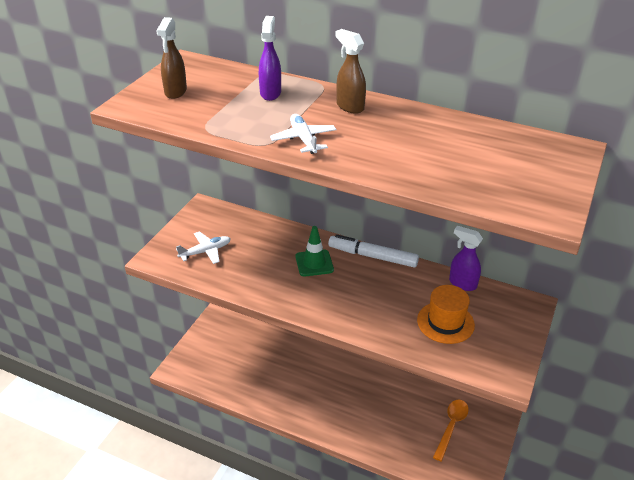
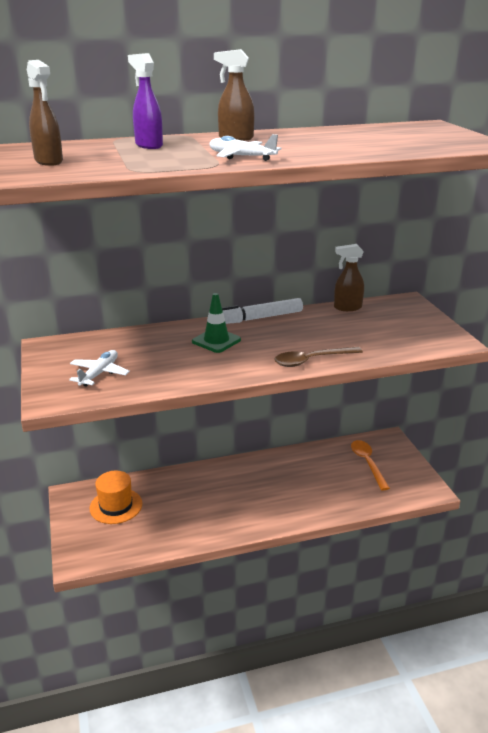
camera: 40 degrees left, 10 degrees down
orange hat [417,285,475,344] -> orange hat moved to [90,470,142,524]
purple spray bottle [449,226,483,291] -> brown spray bottle [334,244,364,311]
none -> brown spoon [274,347,363,367]

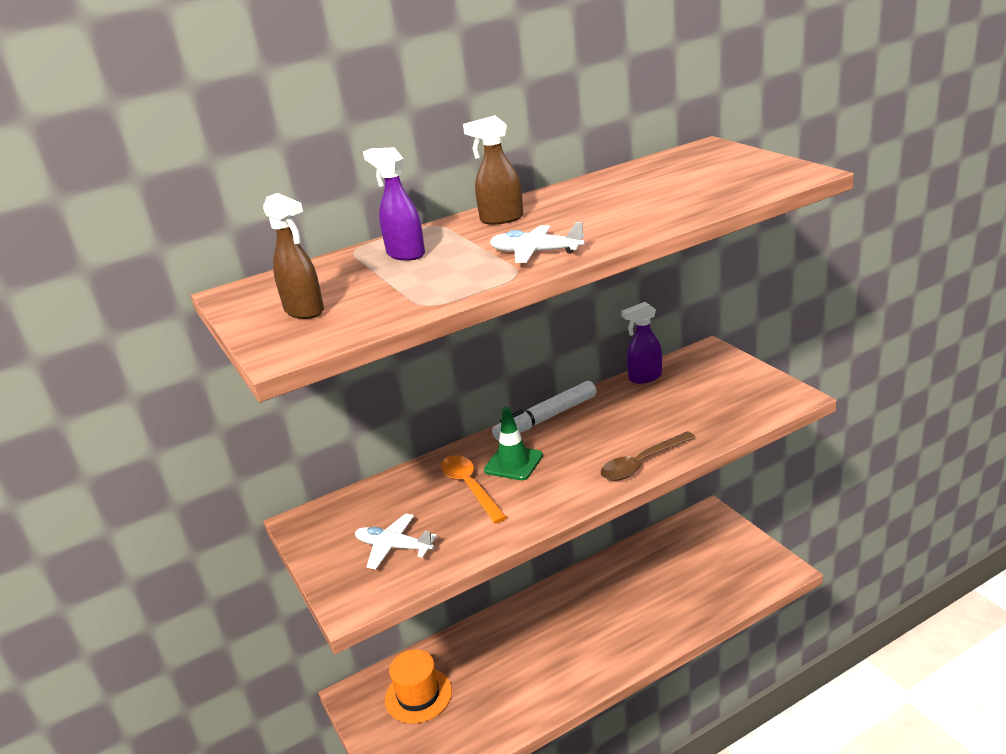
camera: 10 degrees left, 0 degrees up
white plane [69,350,130,387] -> white plane turned 75 degrees counterclockwise [355,513,437,569]
brown spray bottle [334,244,364,311] -> purple spray bottle [621,302,662,384]
orange spoon [351,440,390,490] -> orange spoon moved to [441,455,507,523]

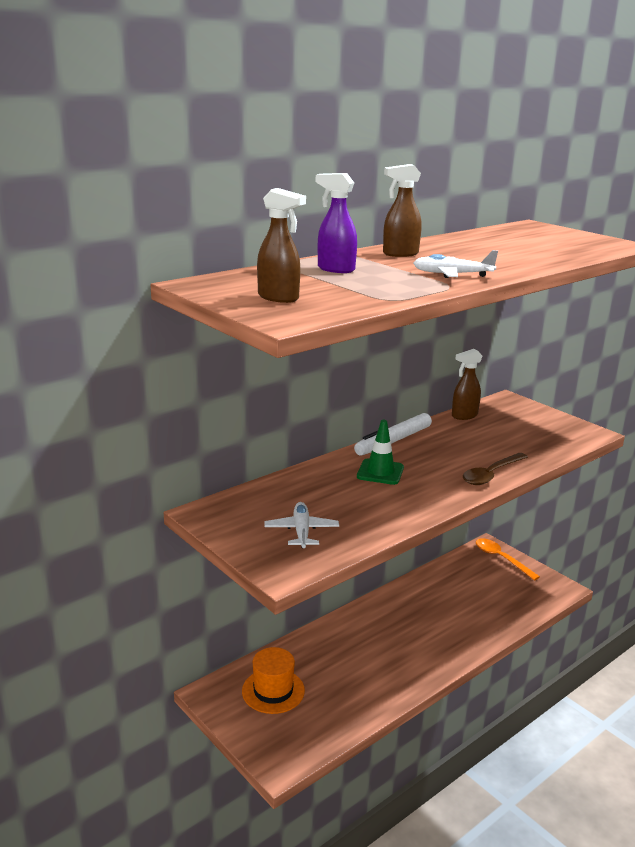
camera: 15 degrees left, 5 degrees down
white plane [355,513,437,569] -> white plane turned 75 degrees clockwise [265,502,339,548]
orange spoon [441,455,507,523] -> orange spoon moved to [476,538,540,581]
purple spray bottle [621,302,662,384] -> brown spray bottle [452,349,482,420]

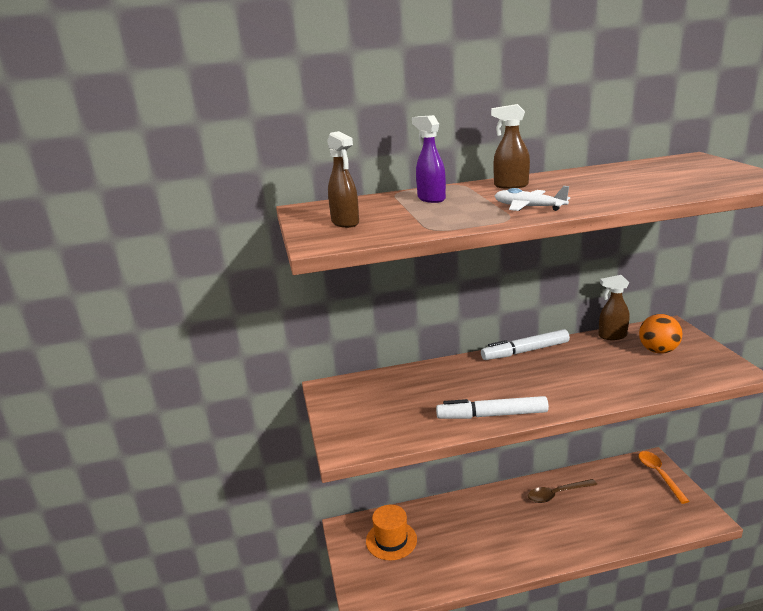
camera: 30 degrees right, 0 degrees up
white plane [265,502,339,548] -> none
green traffic cone [357,420,404,485] -> none
brown spoon [463,453,528,485] -> brown spoon moved to [528,479,597,503]
none -> white marker [436,396,549,419]
none -> orange ball [639,314,683,354]

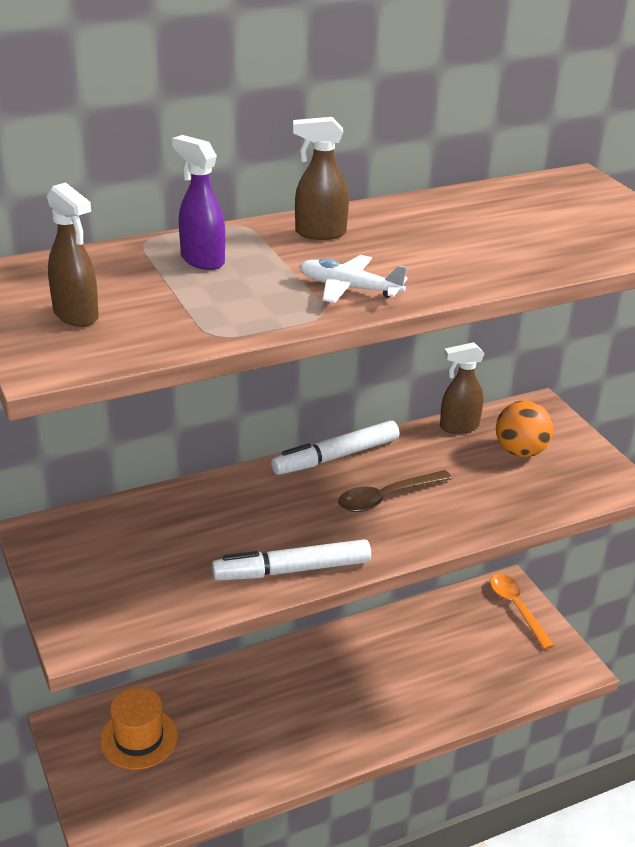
camera: 15 degrees left, 10 degrees up
brown spoon [528,479,597,503] -> brown spoon moved to [338,470,452,512]

